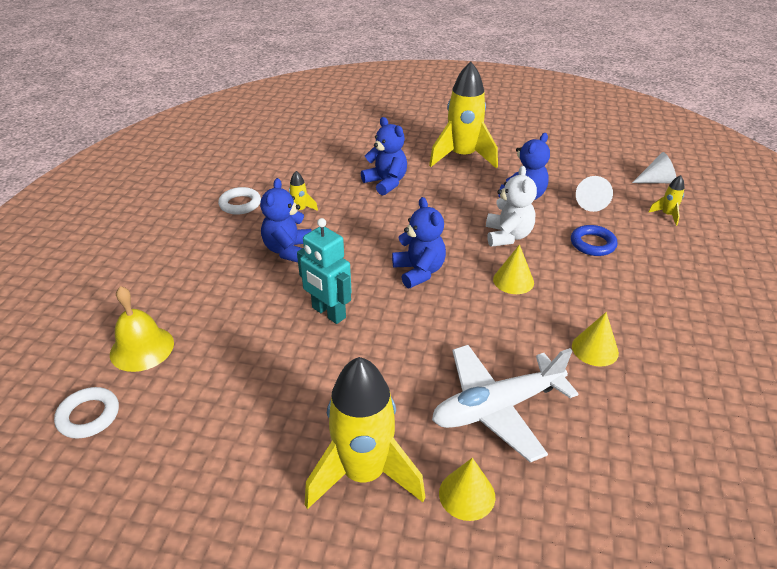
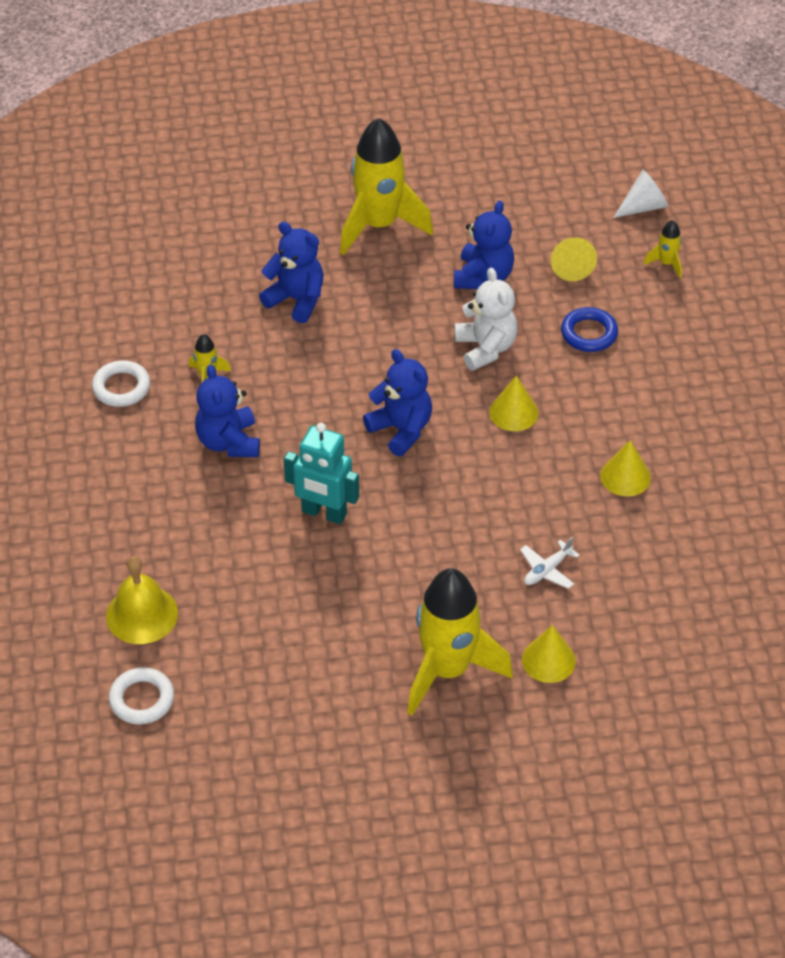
camera: 20 degrees left, 10 degrees up
white plane [432,345,578,463] -> white plane [520,537,580,589], size x0.43
white cone [576,176,613,212] -> yellow cone [551,237,597,281]

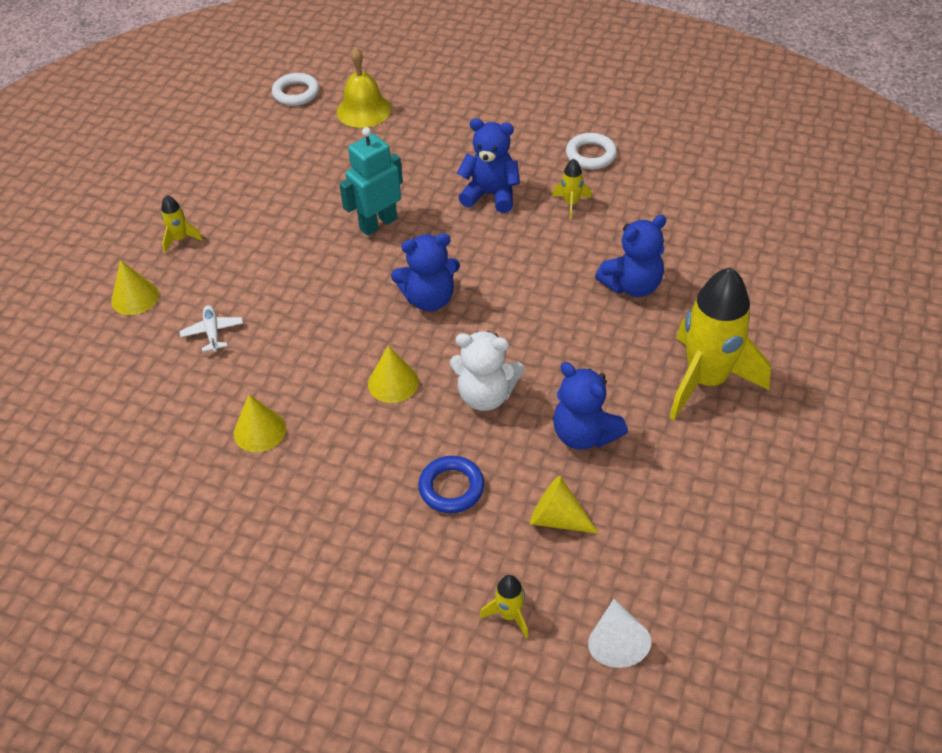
camera: 120 degrees right, 0 degrees up
yellow rocket [407,568,513,716] -> yellow rocket [161,195,203,253], size x0.42

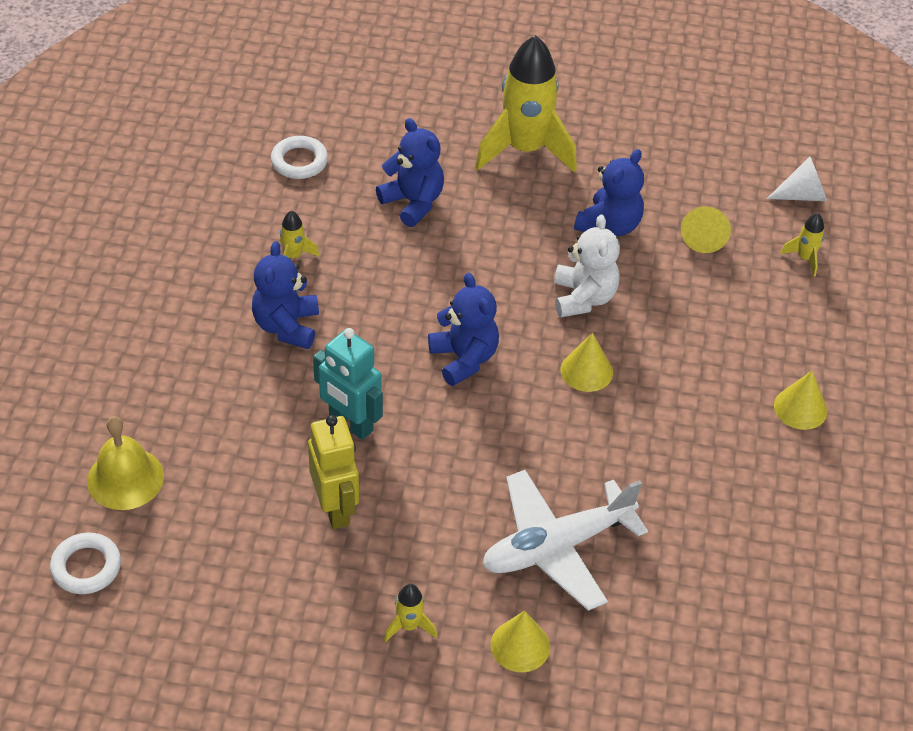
camera: 105 degrees left, 0 degrees up
white plane [180,305,243,352] -> white plane [483,470,648,611], size x2.34
yellow cone [234,395,286,452] -> yellow cone moved to [774,371,827,430]
blue ring [418,456,484,513] -> none
white ring [566,133,617,169] -> white ring moved to [271,136,328,179]
none -> yellow robot [308,415,359,529]

